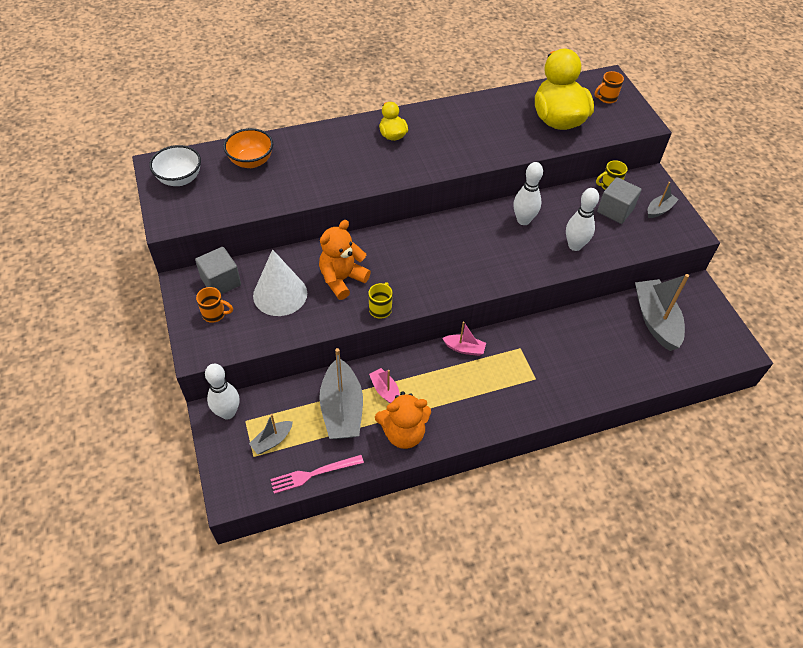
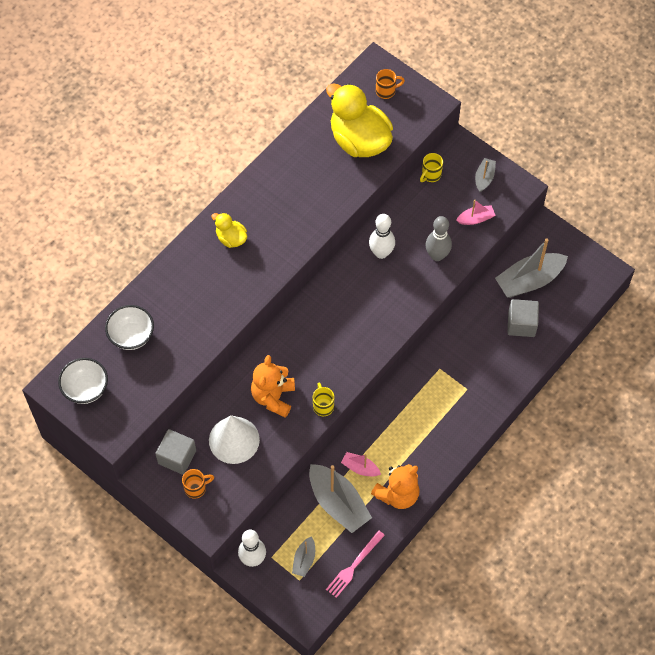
camera: 30 degrees left, 10 degrees up
orange bowl [223,128,273,168] -> white bowl [105,305,154,350]
pink boat [442,321,486,356] -> pink boat moved to [456,200,496,225]
white bowling pin [566,188,599,251] -> grey bowling pin [425,216,452,261]
orange mug [595,71,624,104] -> orange mug turned 135 degrees counterclockwise [376,69,405,99]
grey cube [597,177,642,224] -> grey cube moved to [508,299,539,337]
grey boat [635,274,689,351] -> grey boat turned 75 degrees counterclockwise [495,239,568,298]

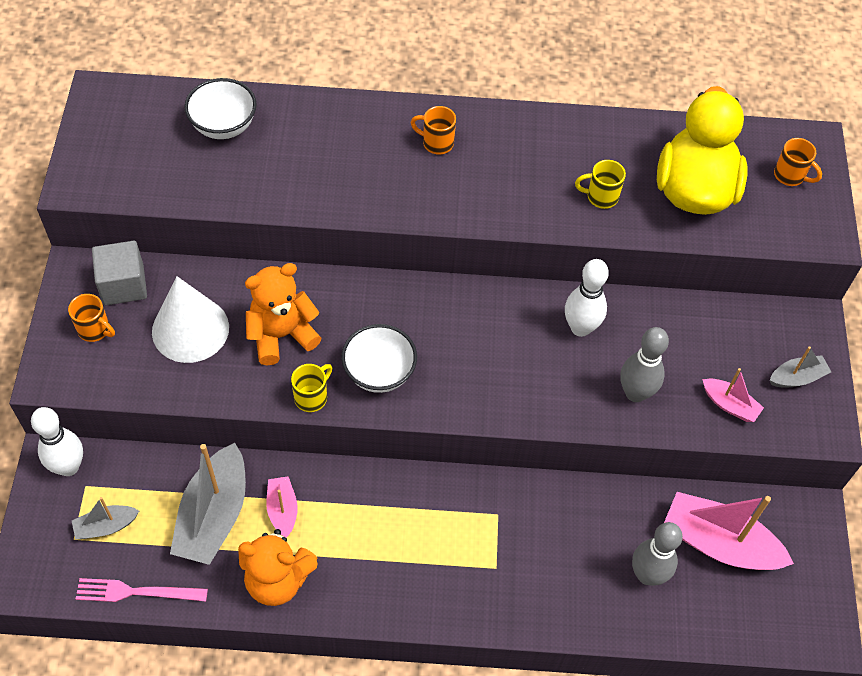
camera: 50 degrees right, 5 degrees down
white bowl [58,358,108,404] -> white bowl moved to [341,324,417,393]
yellow duck [211,213,247,248] -> orange mug [410,106,456,154]
yellow mug [420,153,443,182] -> yellow mug moved to [575,160,626,209]
grey boat [495,239,568,298] -> pink boat [664,492,794,570]
grey cube [508,299,539,337] -> grey bowling pin [632,522,683,586]

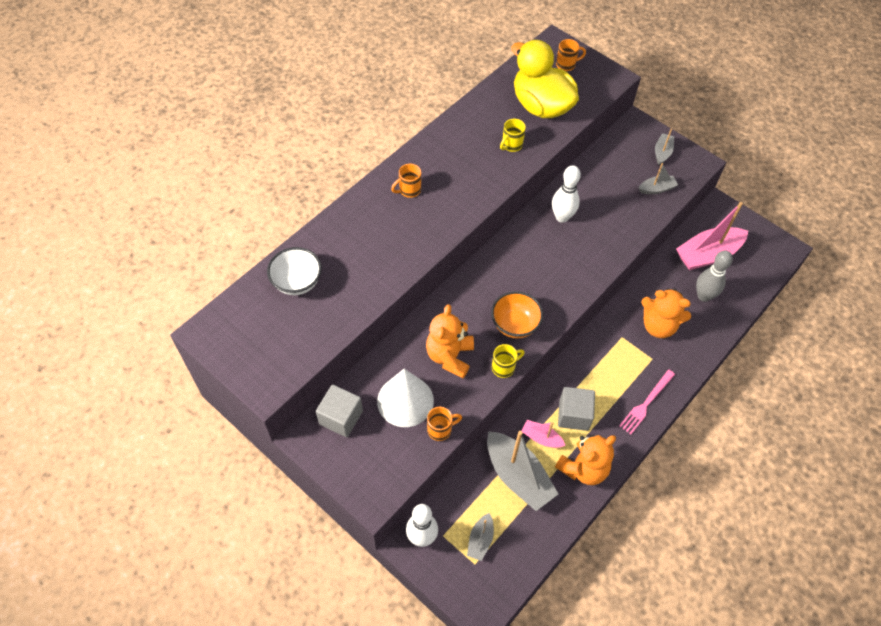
camera: 50 degrees left, 0 degrees up
orange mug [68,294,115,342] -> orange mug moved to [427,407,462,441]
pink fork [76,578,208,602] -> pink fork moved to [619,370,675,435]
yellow mug [291,364,332,412] -> yellow mug turned 75 degrees clockwise [492,344,525,378]
white bowl [341,324,417,393] -> orange bowl [491,291,543,338]
grey bowling pin [620,327,669,402] -> none
pink boat [702,368,764,422] -> grey boat [639,163,678,194]
none -> grey cube [558,387,595,431]
none -> orange teddy bear [641,288,691,338]

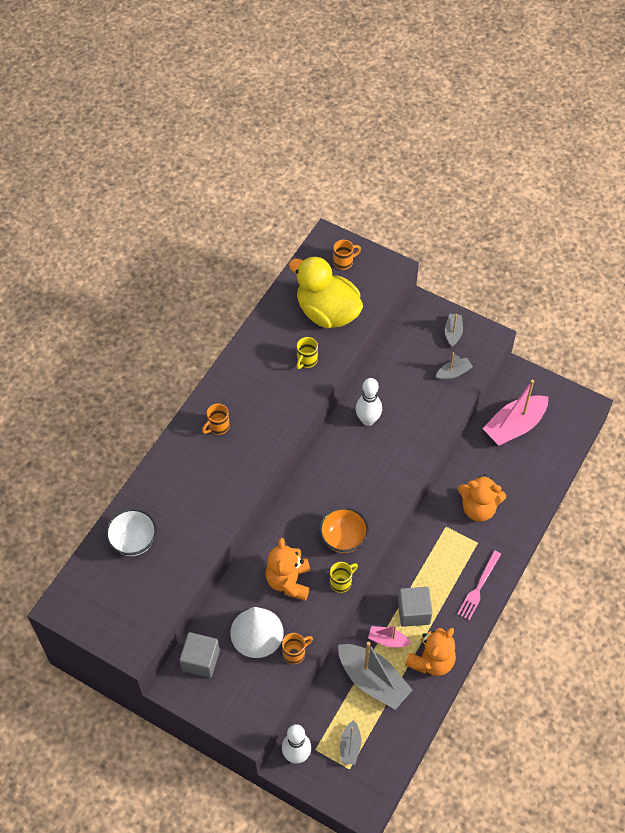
camera: 10 degrees left, 0 degrees up
grey bowling pin [696,251,733,302] -> none

